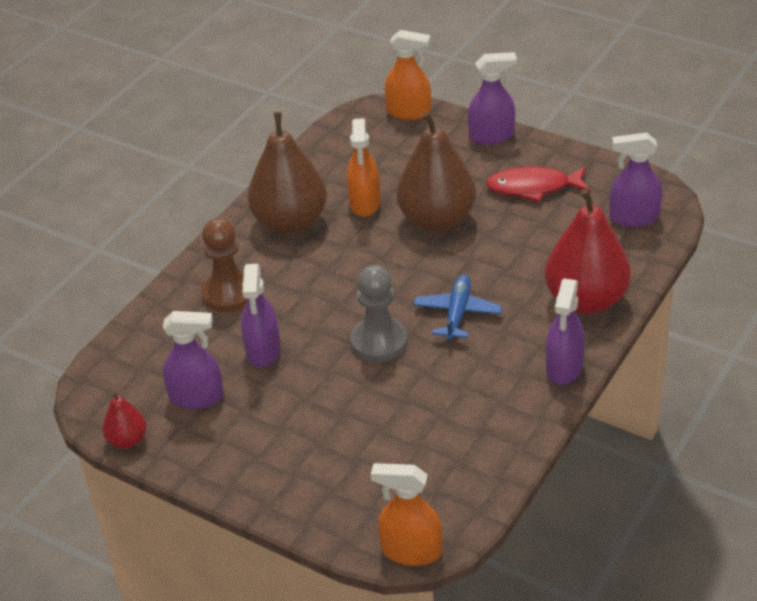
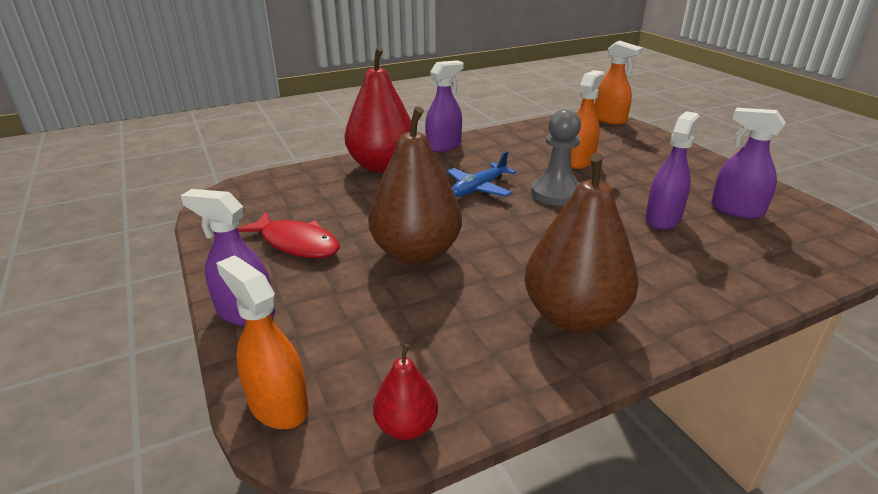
camera: 150 degrees left, 10 degrees down
red pear [102,392,147,449] -> red pear moved to [373,344,438,440]
brown pawn [201,218,248,312] -> none
orange spray bottle [347,118,380,217] -> orange spray bottle moved to [571,70,604,169]
purple spray bottle [609,132,662,227] -> none

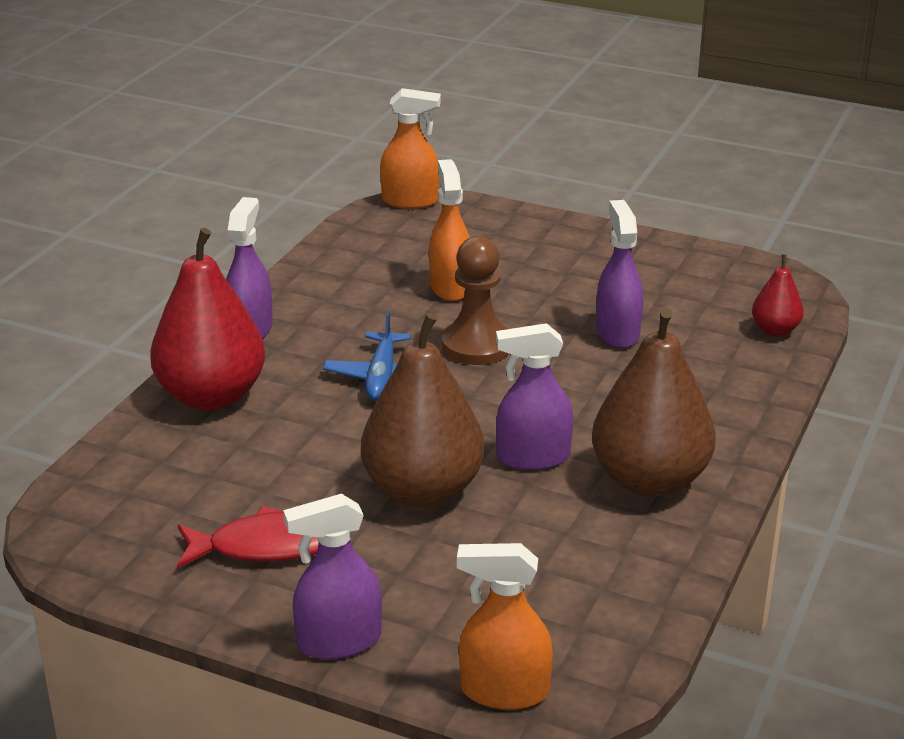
camera: 40 degrees left, 0 degrees up
red pear [373,344,438,440] -> red pear moved to [752,254,804,336]
grey pawn [531,109,581,206] -> brown pawn [442,236,509,365]
purple spray bottle [711,108,786,219] -> purple spray bottle moved to [496,323,573,470]

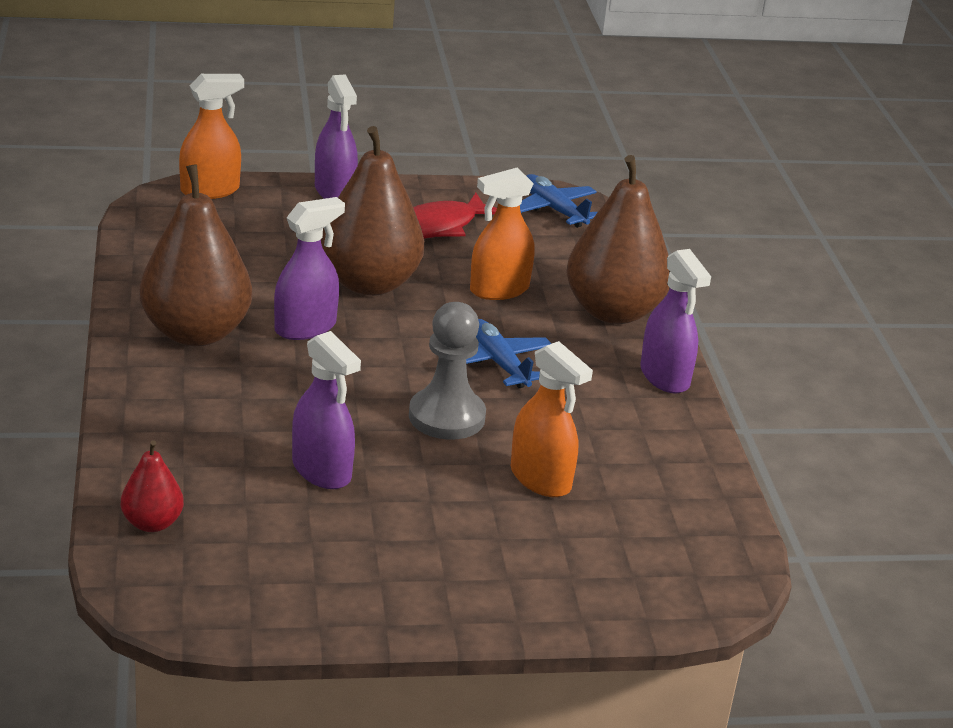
camera: 145 degrees right, 0 degrees up
red pear [150,228,265,410] -> brown pear [566,155,670,324]
purple spray bottle [283,494,382,660] -> purple spray bottle turned 120 degrees clockwise [315,74,358,199]
orange spray bottle [380,88,441,209] -> orange spray bottle moved to [470,168,534,300]
brown pawn [442,236,509,365] -> grey pawn [409,302,486,440]
none -> blue plane [520,174,598,228]

